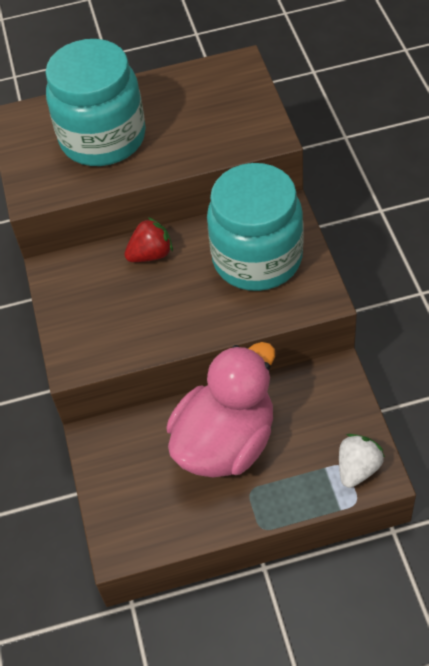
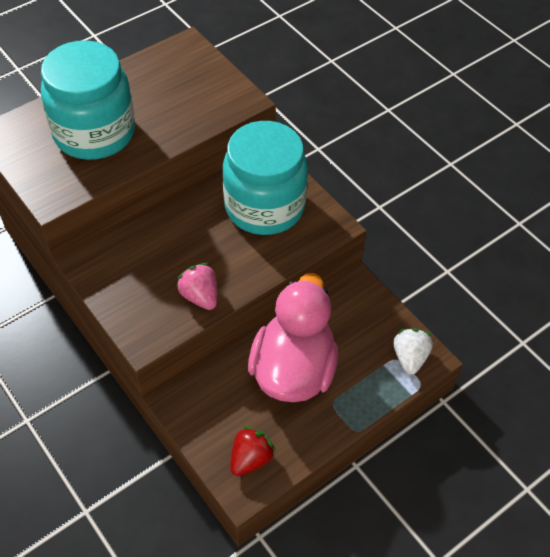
camera: 30 degrees left, 0 degrees up
red strawberry [124,217,173,262] -> red strawberry moved to [230,426,276,476]
none -> pink strawberry [176,263,217,310]

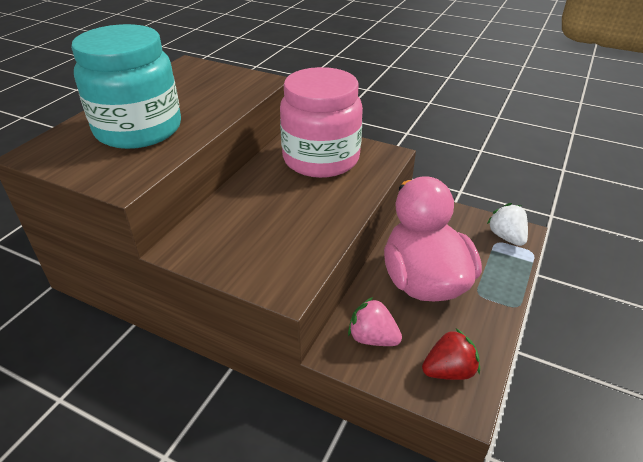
camera: 25 degrees left, 15 degrees down
pink strawberry [176,263,217,310] -> pink strawberry moved to [348,297,402,346]
turquoise jar [223,121,308,235] -> pink jar [280,67,363,178]
red strawberry [230,426,276,476] -> red strawberry turned 60 degrees clockwise [422,328,480,380]

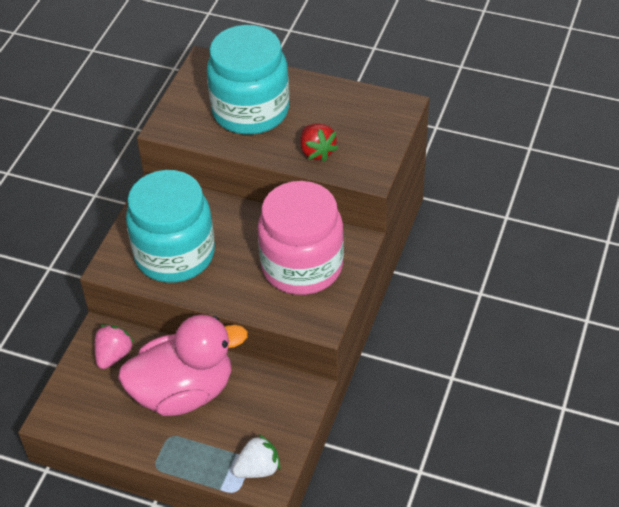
camera: 85 degrees right, 10 degrees up
red strawberry [422,328,480,380] -> red strawberry moved to [301,124,338,162]
none -> turquoise jar [126,170,215,283]

